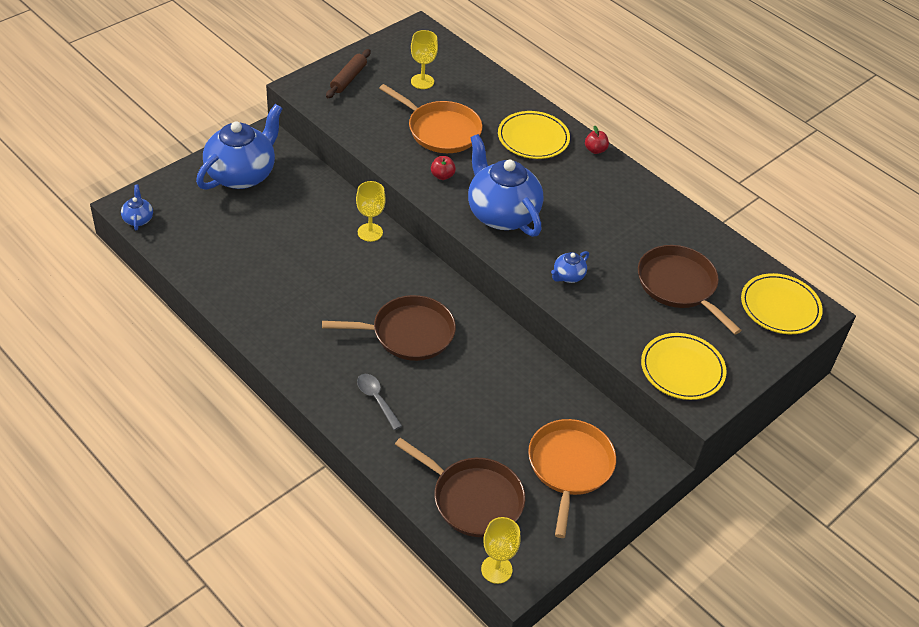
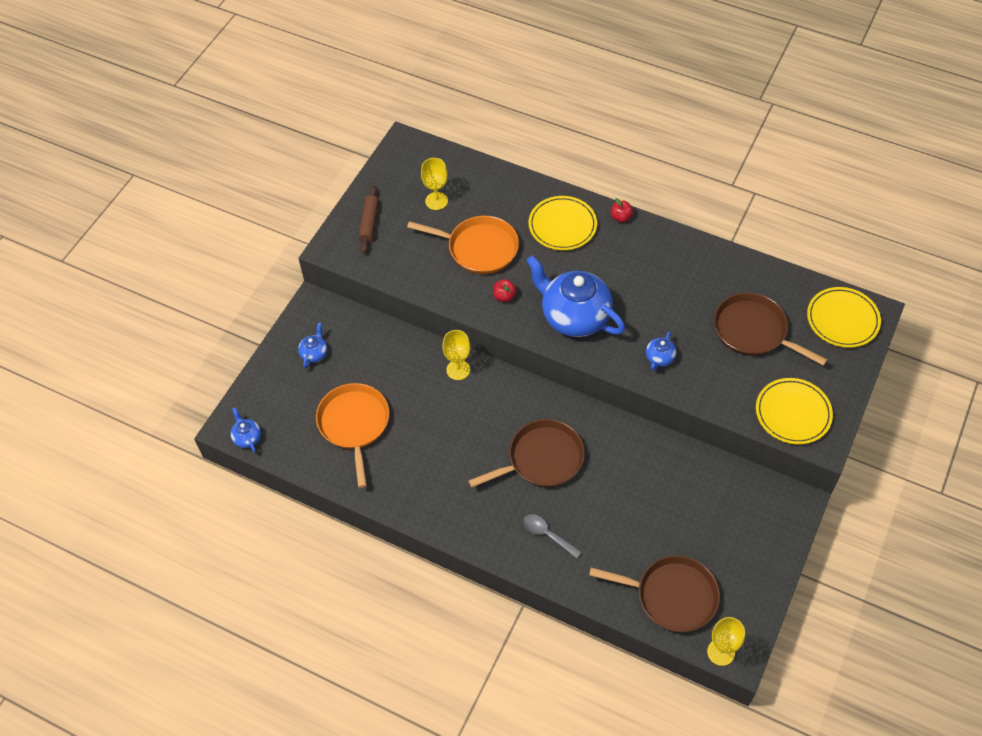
camera: 15 degrees left, 10 degrees up
blue teapot [196,104,283,190] -> blue teapot [298,322,327,368], size x0.43
orange pan [528,419,616,538] -> orange pan moved to [316,383,389,488]

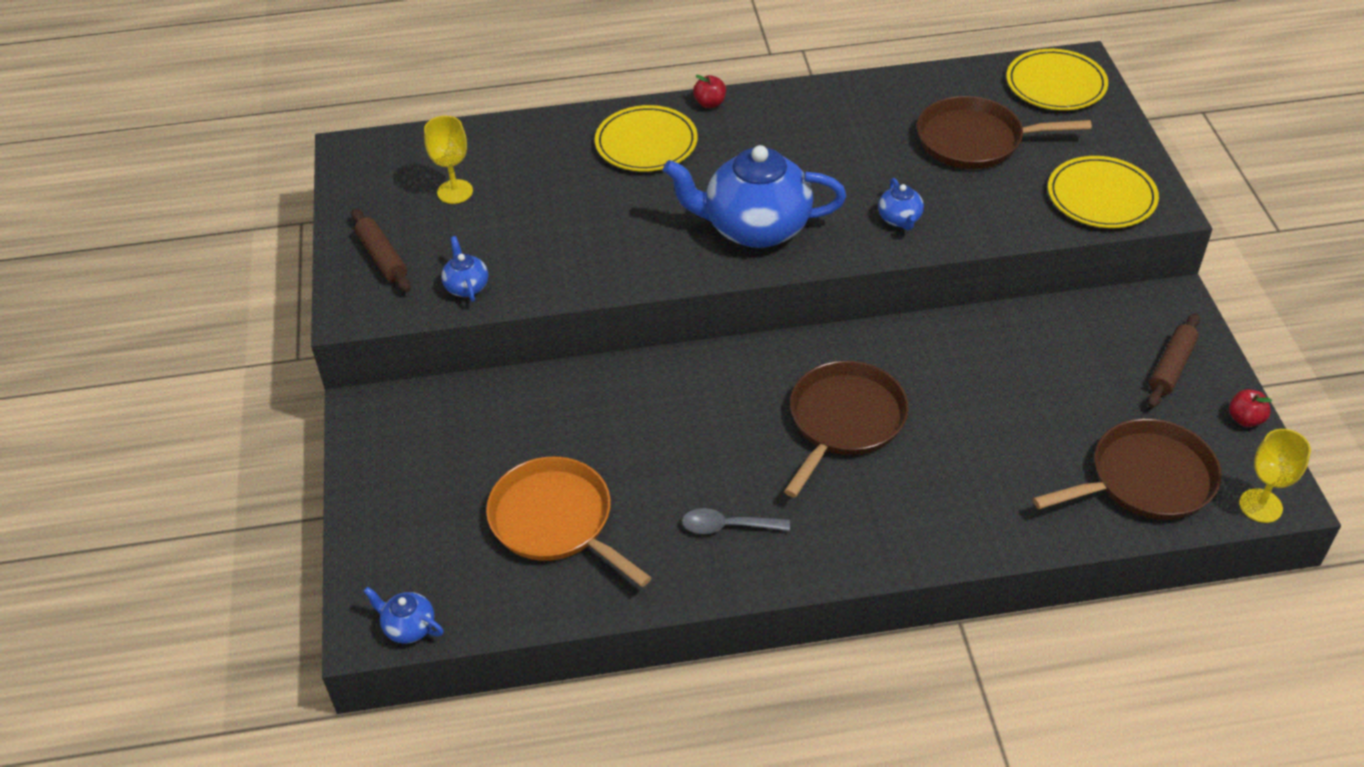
camera: 35 degrees left, 10 degrees down
blue teapot [298,322,327,368] -> blue teapot moved to [441,236,488,302]
orange pan [407,216,519,274] -> none
yellow goblet [442,330,470,380] -> none
red apple [493,279,517,302] -> red apple moved to [1229,389,1272,427]
grey spoon [523,514,582,559] -> grey spoon moved to [682,508,790,534]
none -> brown rolling pin [1147,313,1200,408]

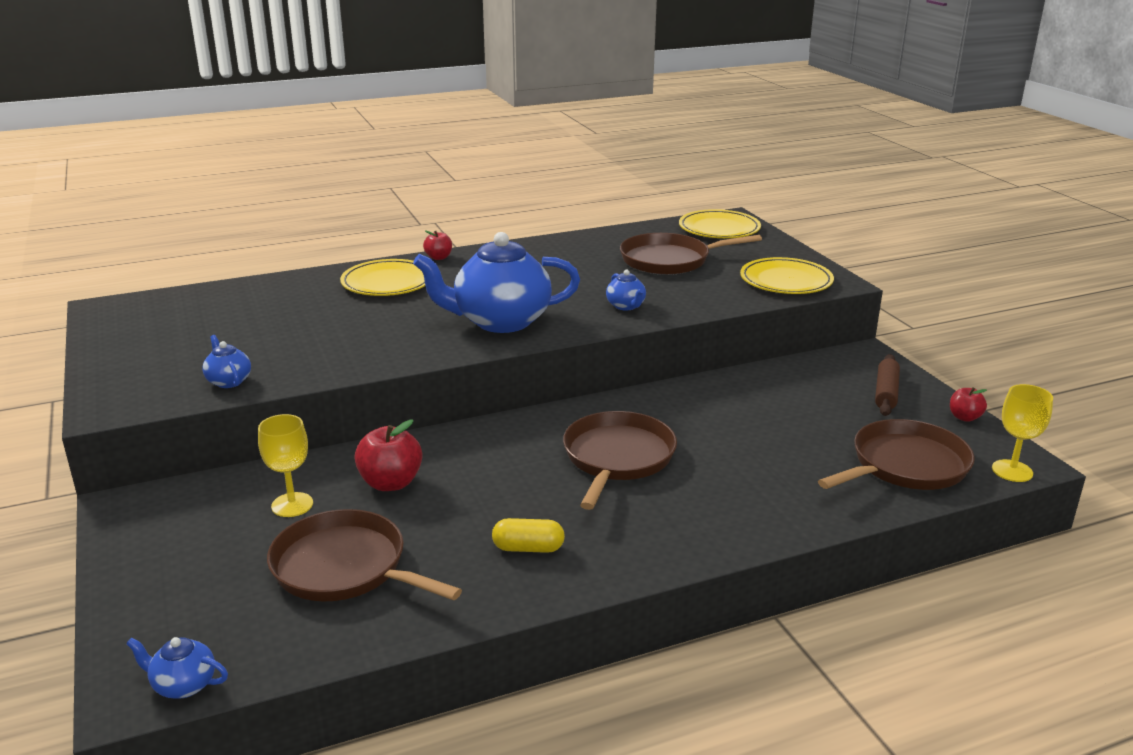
camera: 15 degrees left, 20 degrees down
brown rolling pin [351,209,411,292] -> none
yellow goblet [424,116,473,204] -> yellow goblet moved to [258,414,313,517]
orange pan [486,457,652,587] -> brown pan [267,509,462,602]
grey spoon [682,508,790,534] -> yellow capsule [492,518,565,553]
none -> red apple [354,420,422,491]

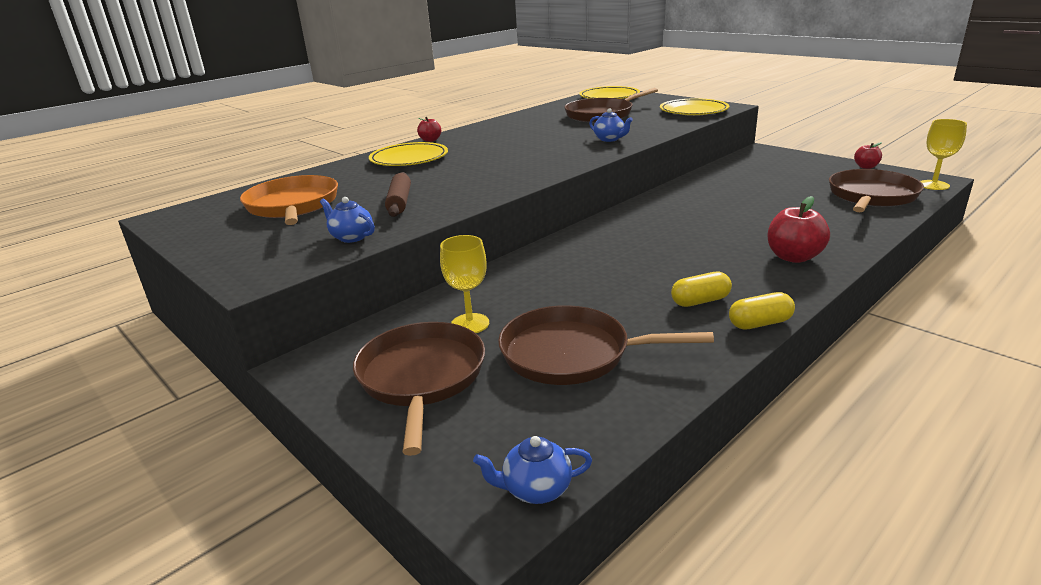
camera: 20 degrees left, 0 degrees up
red apple [354,420,422,491] -> red apple moved to [767,196,830,263]
blue teapot [413,232,580,333] -> none
brown pan [563,411,677,510] -> brown pan moved to [353,322,485,456]
brown rolling pin [875,354,900,416] -> brown rolling pin moved to [385,172,411,217]
none -> orange pan [240,175,338,225]
none -> yellow capsule [729,292,795,329]

